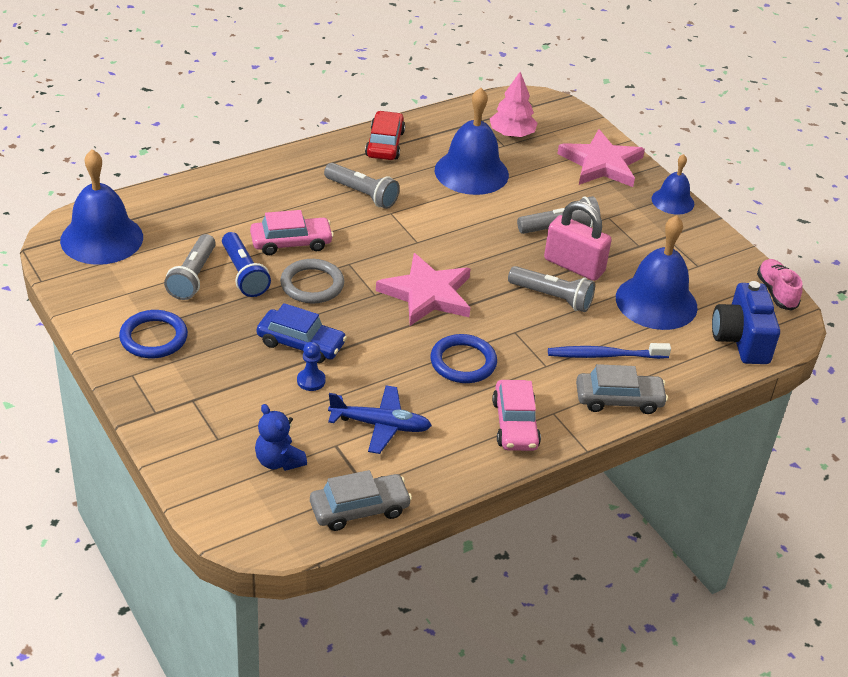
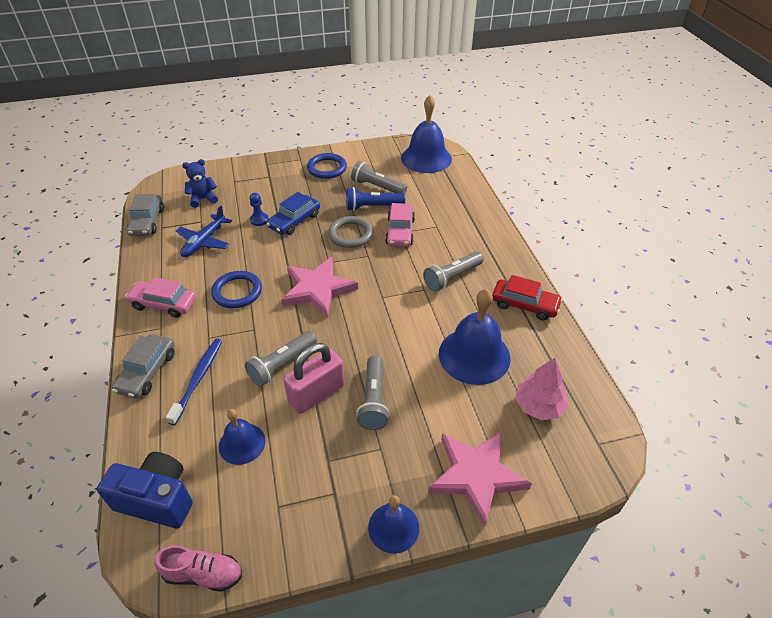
camera: 110 degrees right, 5 degrees up
blue bell [616,215,698,330] -> blue bell [219,409,266,465], size x0.57

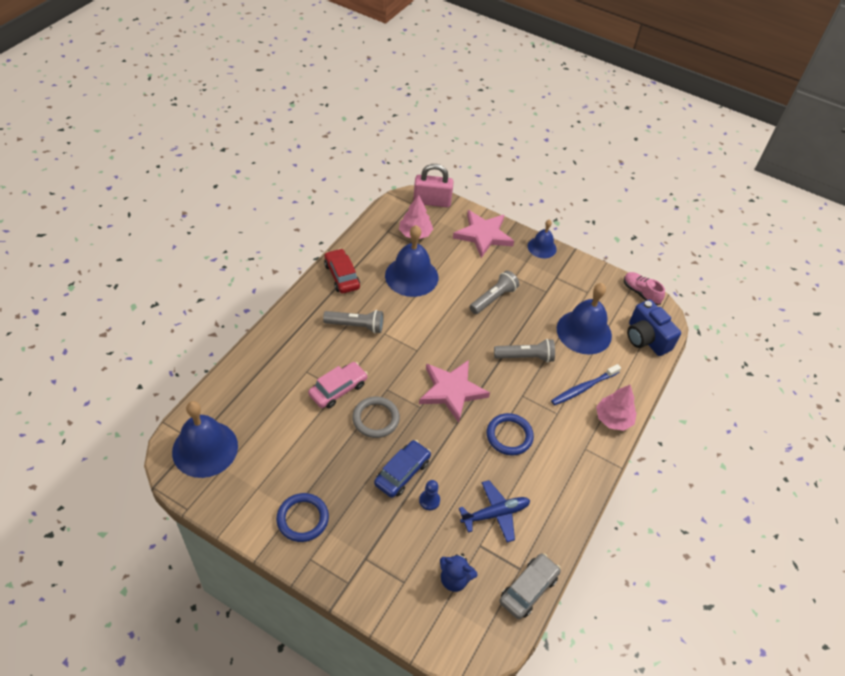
camera: 140 degrees left, 5 degrees up
grey car [112,334,175,398] -> pink tree [596,385,637,431]
pink car [125,277,196,318] -> none
blue bell [219,409,266,465] -> blue bell [557,283,612,355], size x1.75
blue car [266,192,320,235] -> blue car turned 45 degrees counterclockwise [374,440,431,498]
pink padlock [283,343,345,414] -> pink padlock moved to [413,164,454,207]
blue flashlight [346,187,405,211] -> none
grey flashlight [351,161,407,194] -> none

